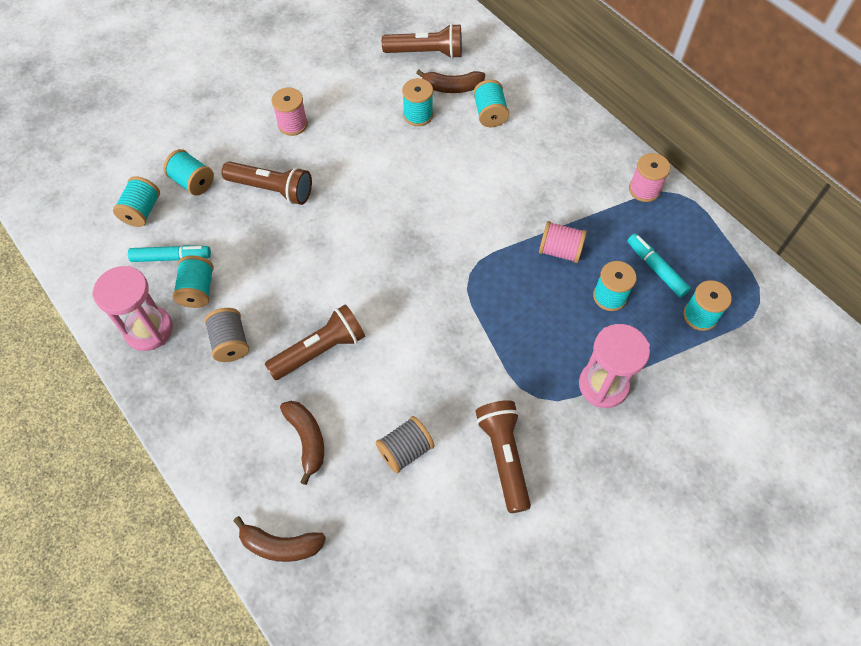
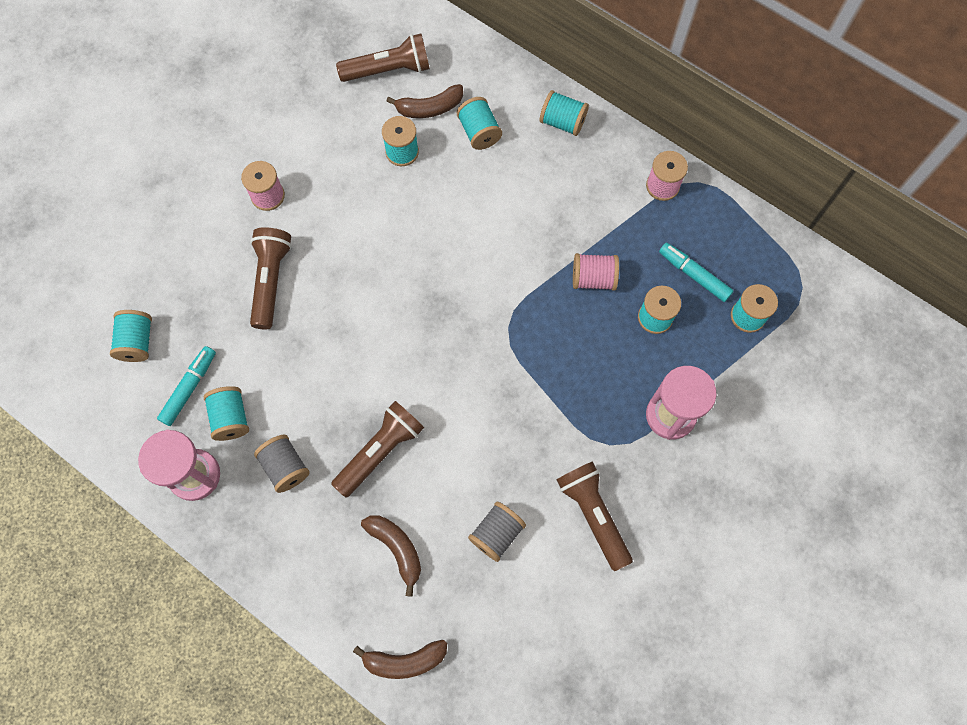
camera: 15 degrees left, 10 degrees up
turquoise marker [128,245,211,262] -> turquoise marker turned 45 degrees counterclockwise [157,346,216,426]
turquoise spool [163,149,214,196] -> turquoise spool moved to [540,90,589,136]
brown flashlight [222,161,312,205] -> brown flashlight turned 90 degrees counterclockwise [250,227,292,330]

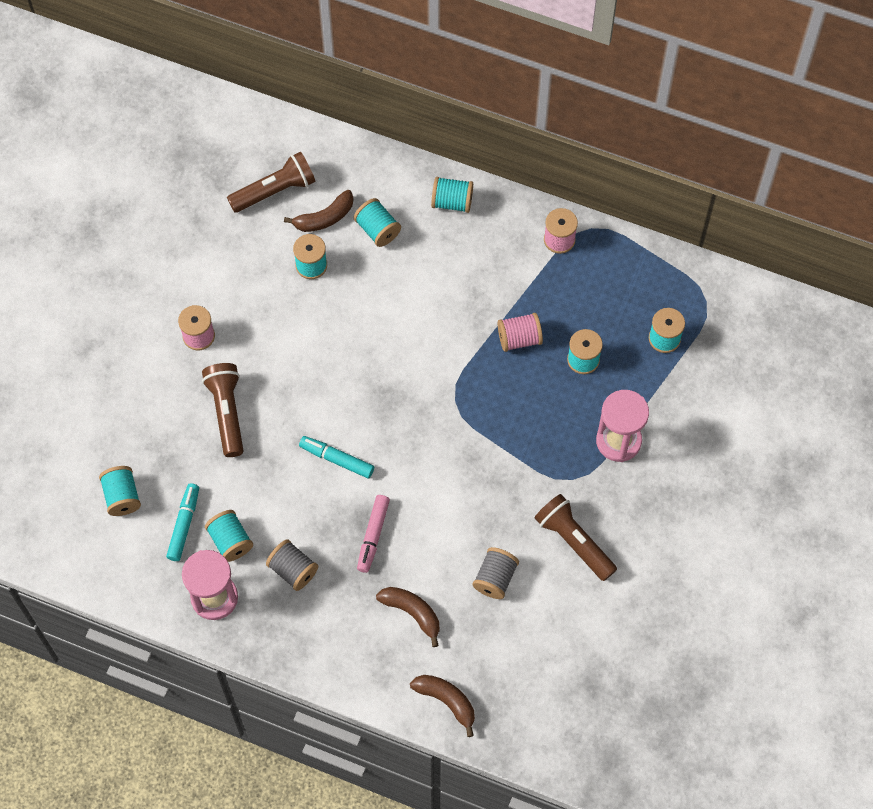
camera: 15 degrees left, 5 degrees down
brown flashlight [331,401,424,497] -> pink marker [357,495,390,573]
brown banana [353,640,447,679] -> brown banana turned 120 degrees counterclockwise [410,675,475,737]
turquoise marker [659,243,733,302] -> turquoise marker moved to [299,436,374,479]

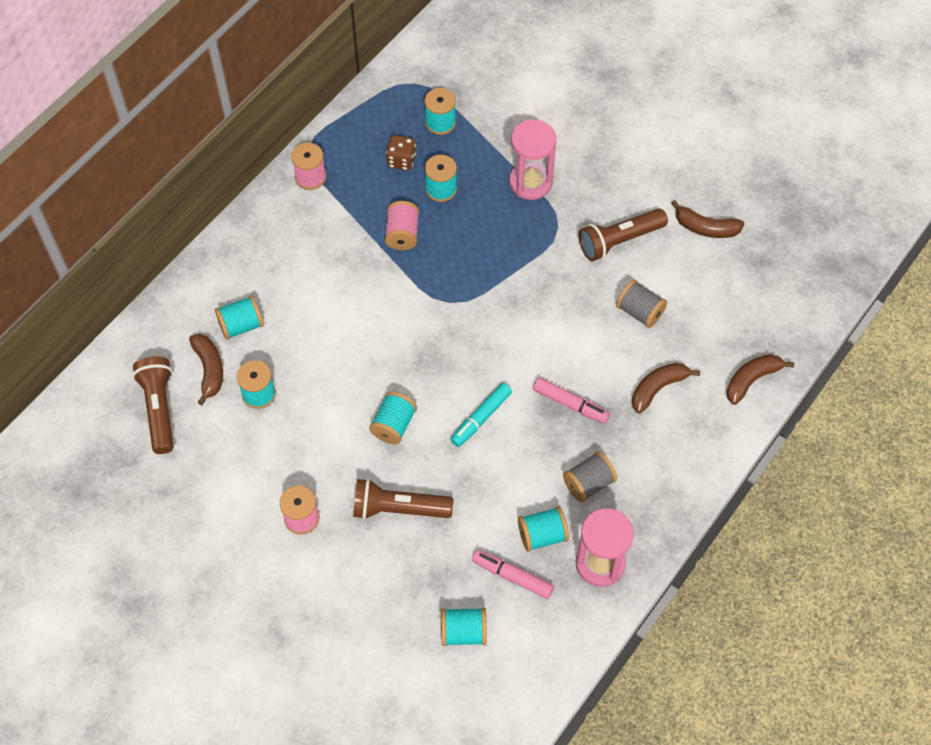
camera: 75 degrees left, 5 degrees down
turquoise marker [166,483,199,561] -> pink marker [472,550,554,599]
turquoise spool [431,177,473,213] -> turquoise spool moved to [369,392,417,445]
none -> brown dice [386,135,416,170]
none -> brown banana [671,200,744,238]

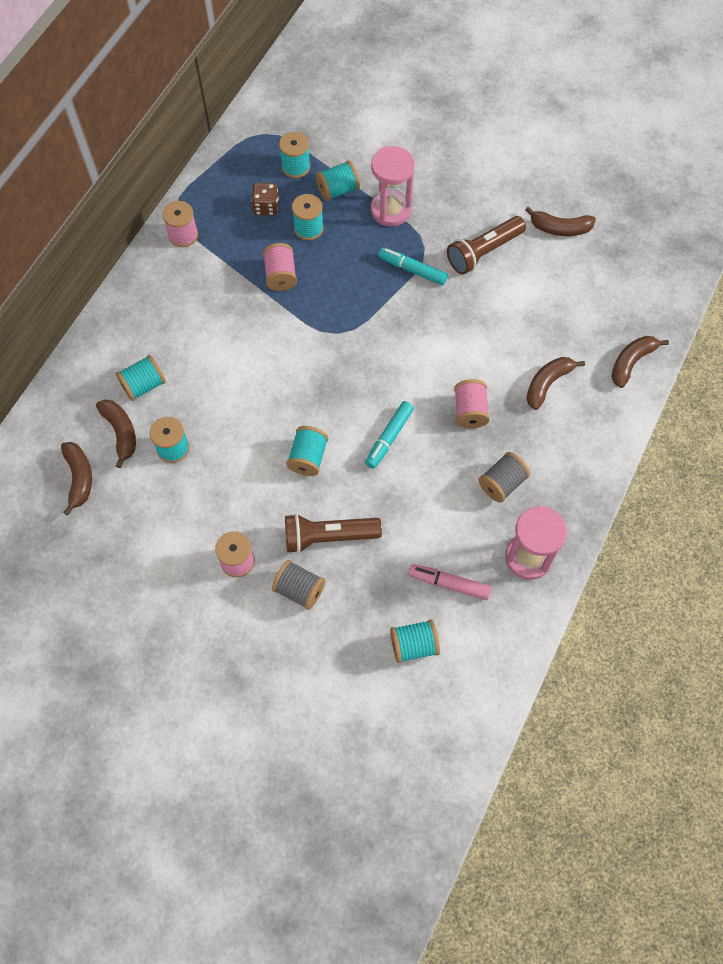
camera: 10 degrees left, 5 degrees up
brown flashlight [132,356,174,454] -> brown banana [61,442,92,516]
turquoise spool [518,506,569,552] -> turquoise spool moved to [316,161,360,201]
pink marker [533,378,610,424] -> pink spool [454,379,490,428]
grey spool [616,280,667,328] -> grey spool moved to [272,560,325,610]
none -> turquoise marker [379,248,448,285]

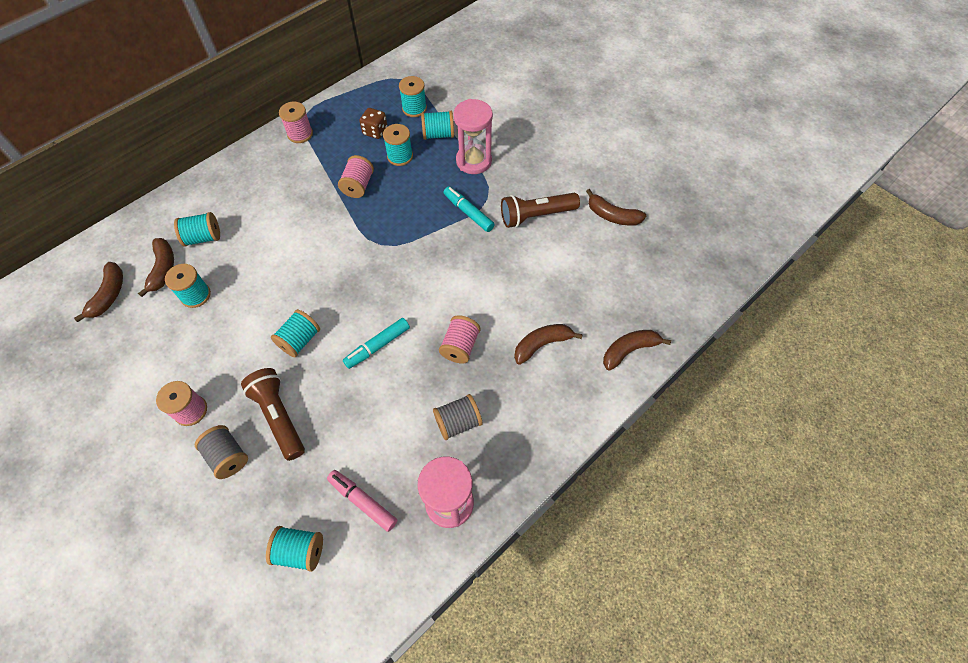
camera: 20 degrees right, 5 degrees down
brown flashlight [285,514,382,553] -> brown flashlight turned 45 degrees clockwise [241,368,305,461]

